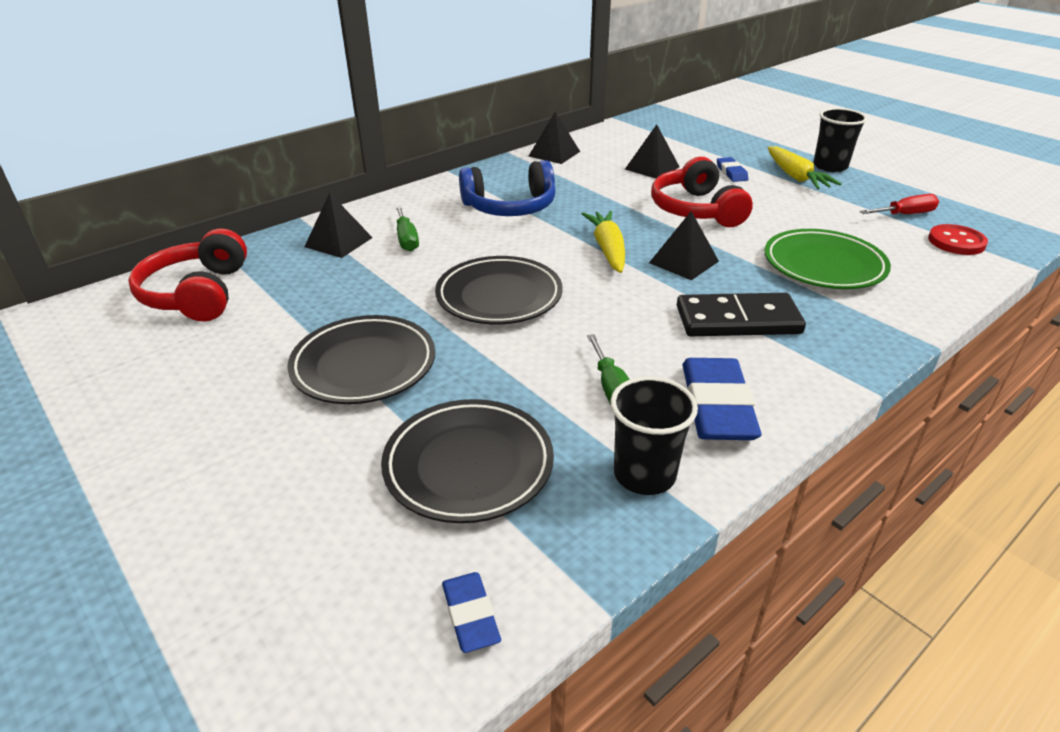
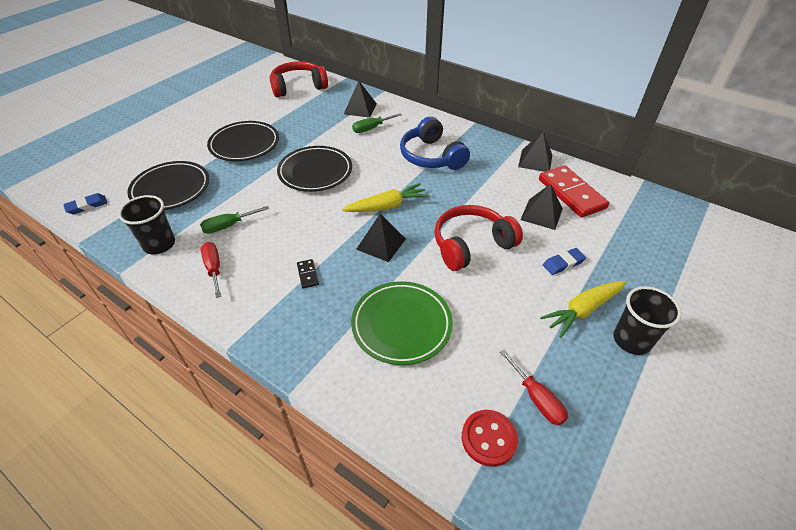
camera: 75 degrees right, 10 degrees up
black domino [677,293,806,336] -> black domino [297,259,319,288], size x0.42
blue eraser [683,358,762,440] -> red screwdriver [201,242,221,298]
none -> red domino [539,166,609,218]

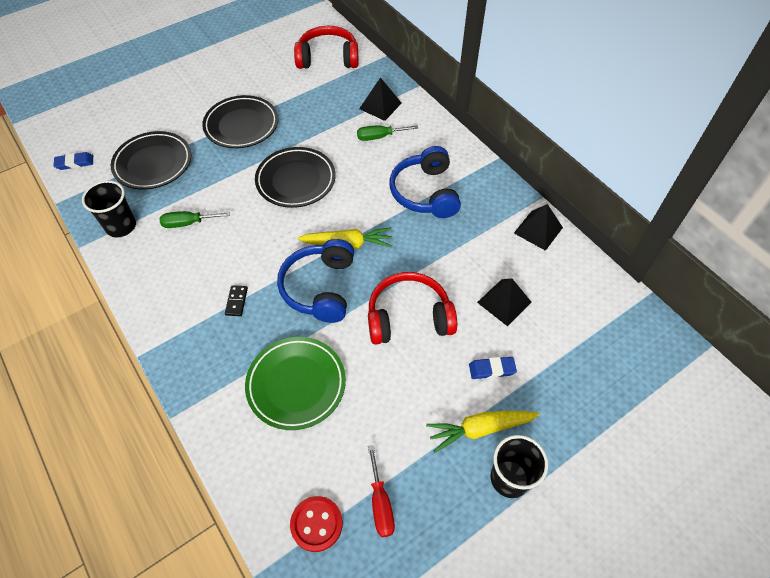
camera: 20 degrees right, 10 degrees up
red screwdriver [201,242,221,298] -> none
black pyramid [356,213,406,262] -> blue headphones [277,239,354,323]
red domino [539,166,609,218] -> none

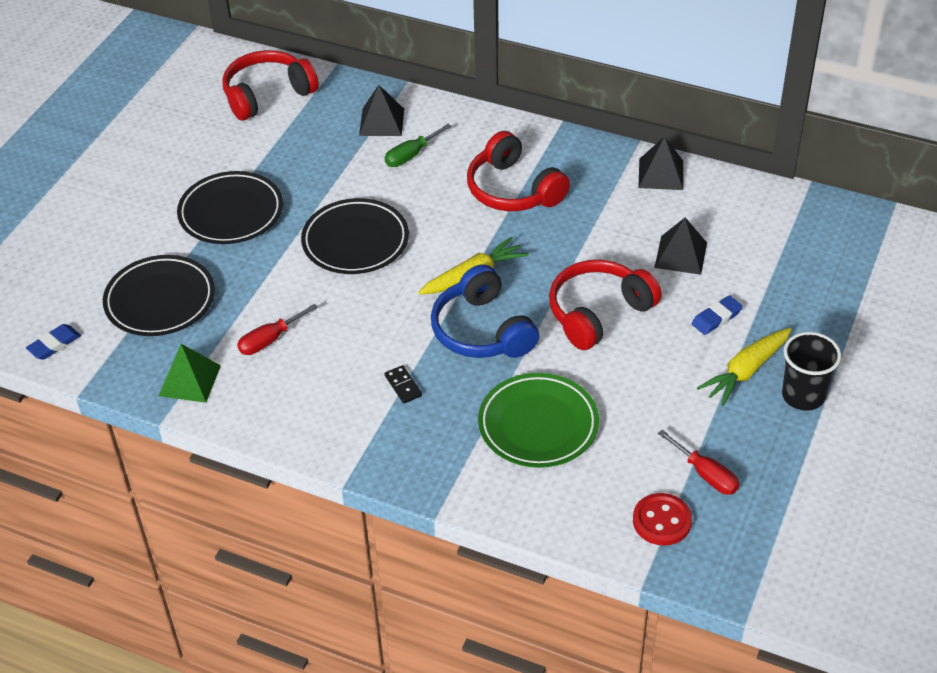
camera: 30 degrees left, 10 degrees down
black cup [82,180,136,237] -> green pyramid [159,344,221,403]
green screwdriver [159,211,230,228] -> red screwdriver [237,304,318,355]
blue headphones [390,146,461,218] -> red headphones [467,131,570,211]

